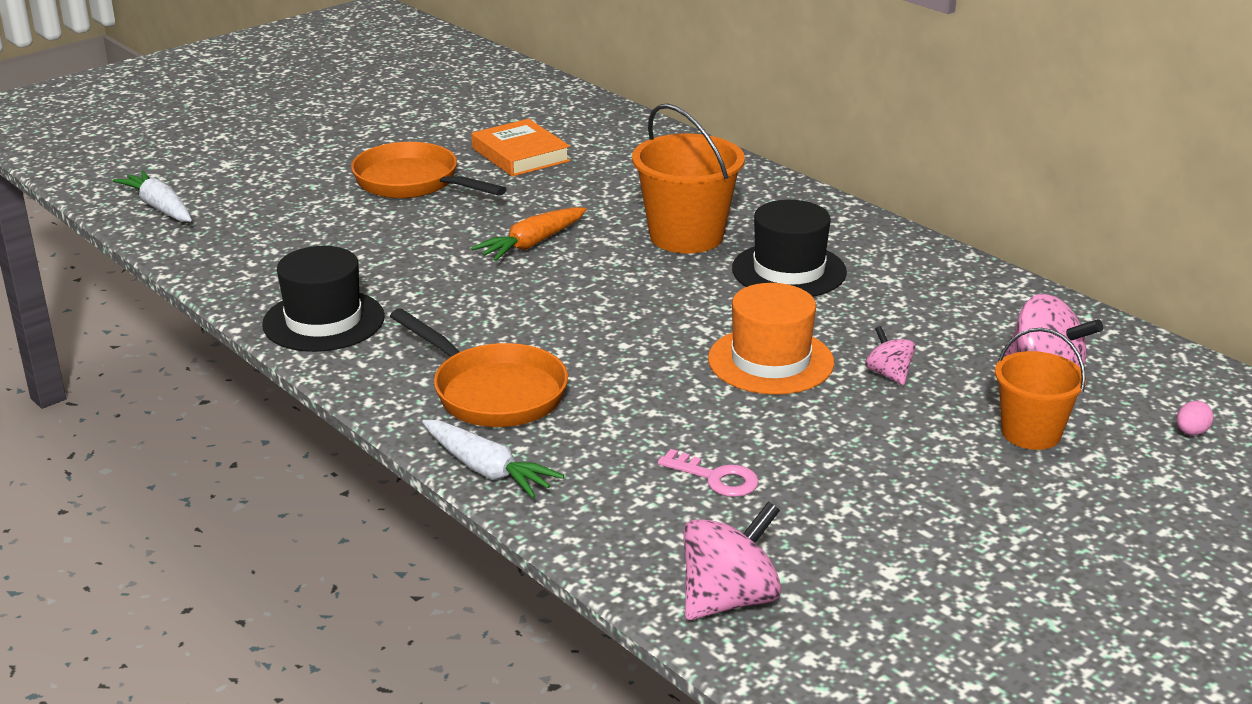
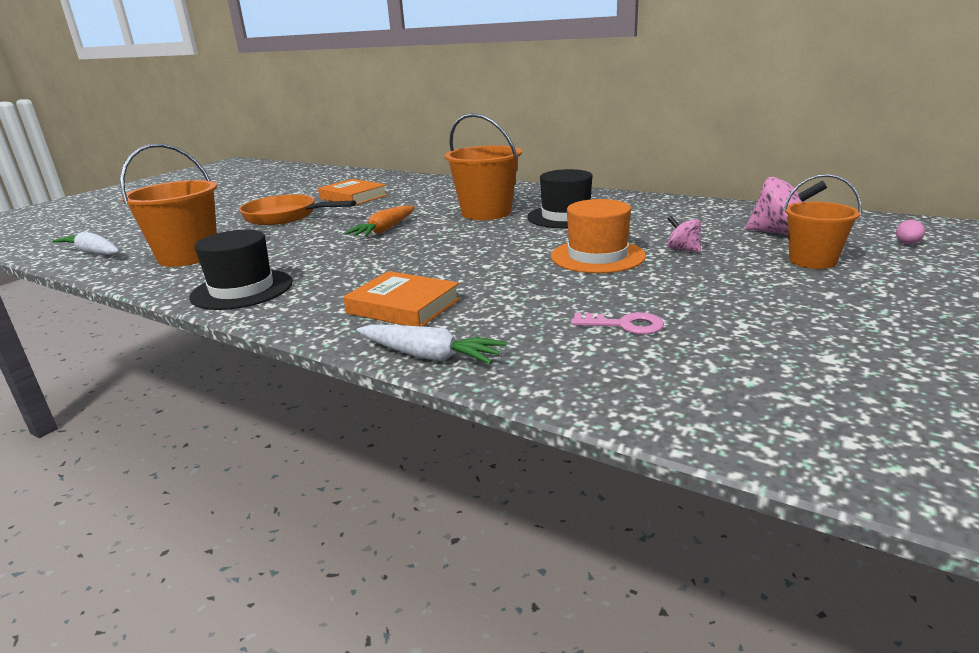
camera: 15 degrees left, 5 degrees down
orange pan [390,308,568,427] -> orange book [343,271,460,327]
pink spinning top [683,502,782,620] -> none
none -> orange bucket [120,143,217,267]

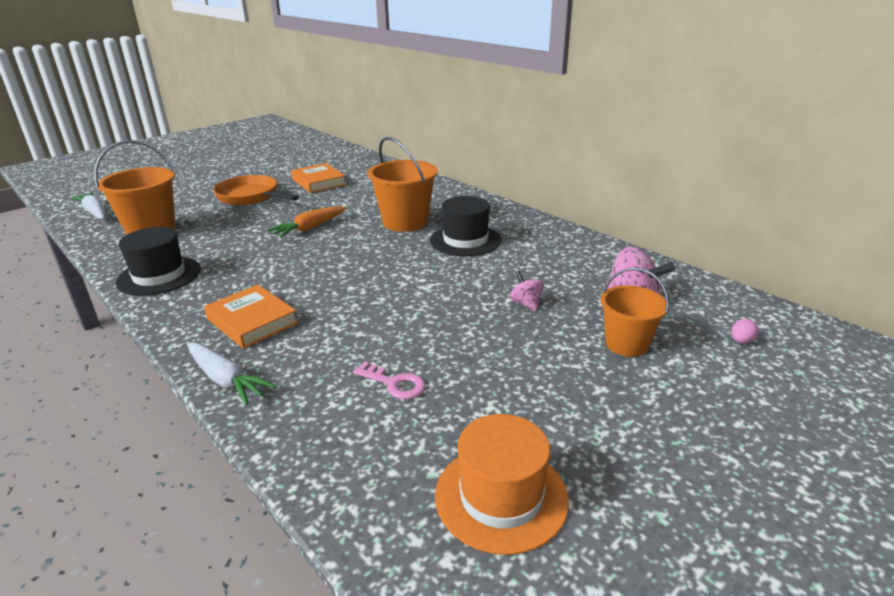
camera: 15 degrees right, 5 degrees up
orange hat [551,199,646,273] -> orange hat moved to [435,414,569,555]

